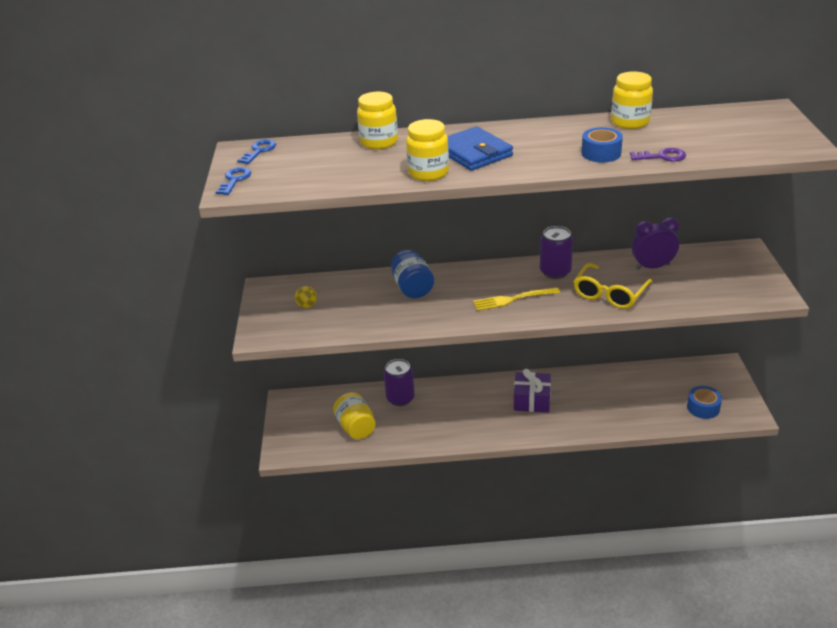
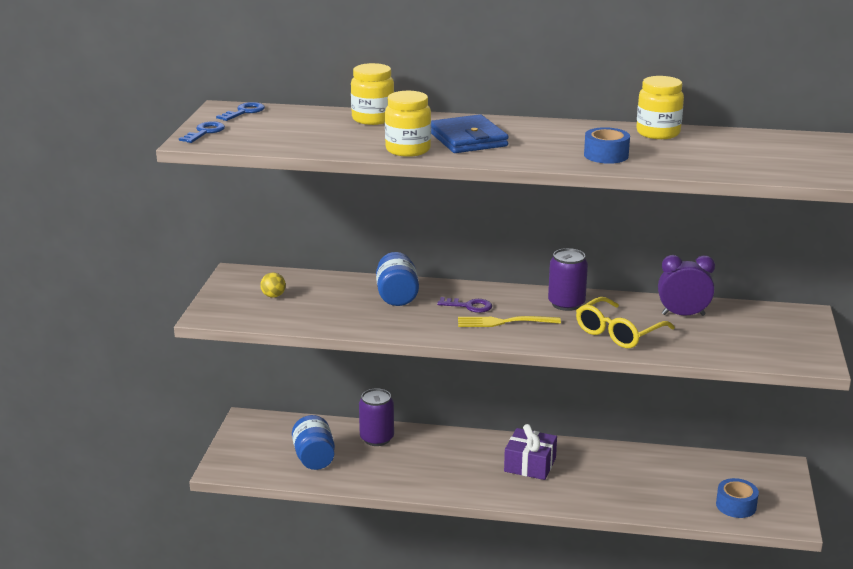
camera: 10 degrees right, 10 degrees down
yellow jar [333,392,376,439] -> blue jar [292,415,335,470]
purple key [630,148,686,162] -> purple key moved to [437,297,492,313]

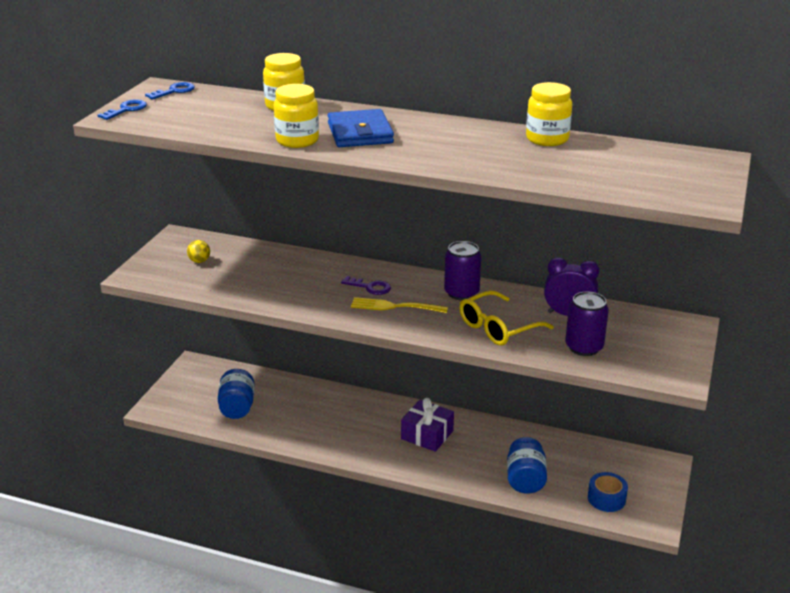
camera: 10 degrees right, 5 degrees up
purple can [359,388,394,446] -> purple can moved to [565,292,609,356]
blue jar [376,252,419,306] -> blue jar moved to [507,437,547,494]
blue tape [584,127,630,164] -> none

